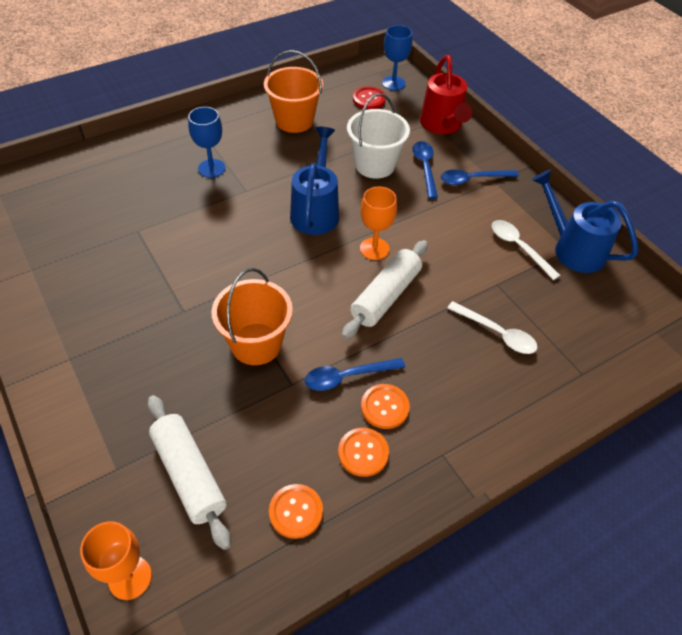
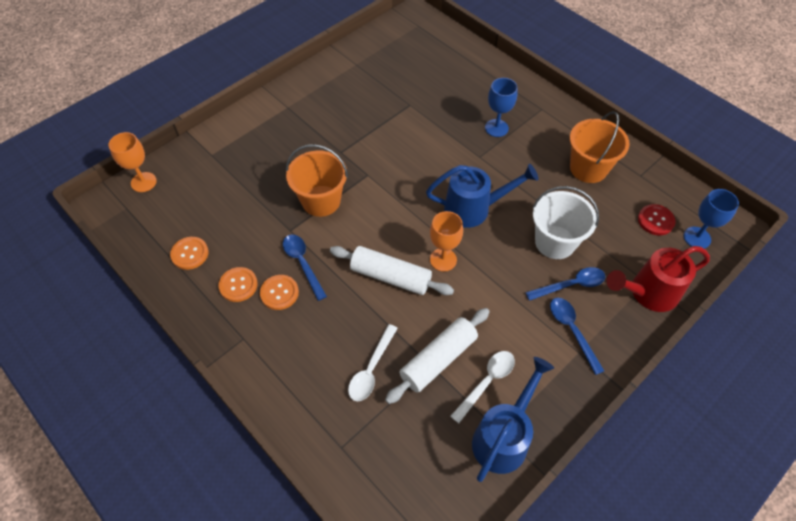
camera: 80 degrees right, 5 degrees up
white rolling pin [148,395,231,550] -> white rolling pin moved to [385,308,490,404]

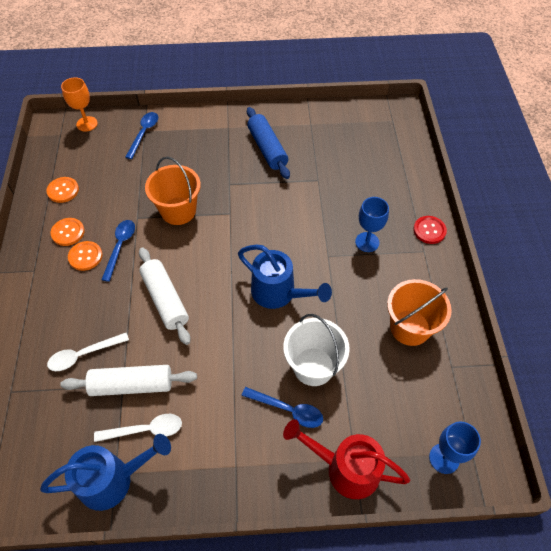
camera: 40 degrees right, 0 degrees up
orange goblet [430,211,463,272] -> none
blue spoon [550,298,604,375] -> blue spoon moved to [126,112,158,159]
red button [638,204,676,235] -> red button moved to [413,216,447,244]
none -> blue rolling pin [247,107,290,179]

